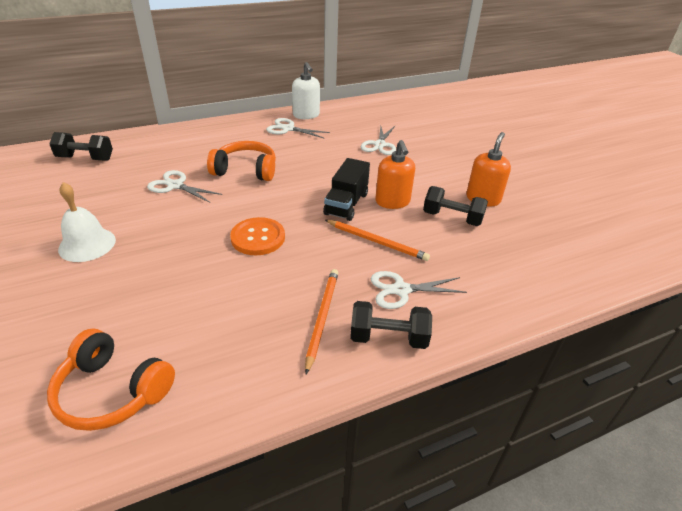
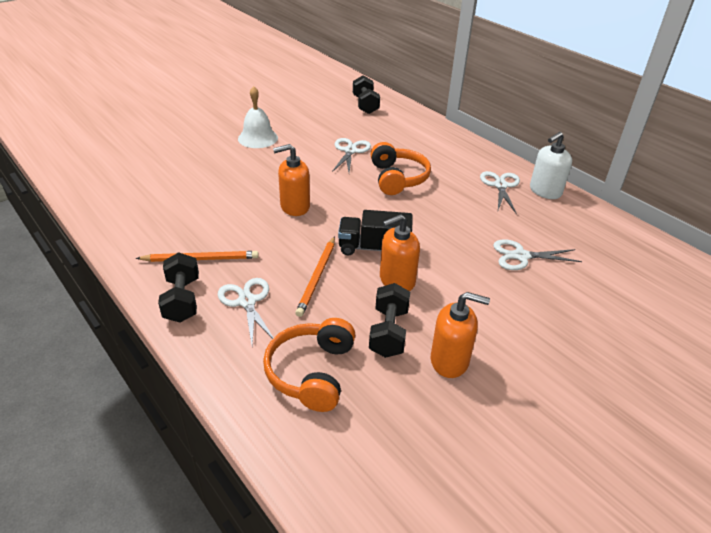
camera: 75 degrees right, 0 degrees up
orange headphones [47,329,175,431] -> orange headphones moved to [263,318,355,412]
orange button [230,217,285,255] -> orange soap dispenser [273,144,310,216]

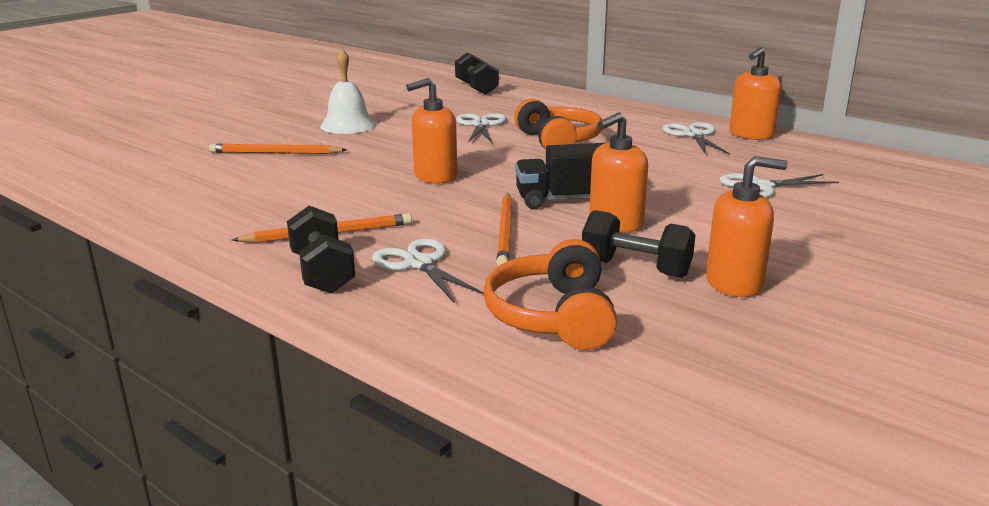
camera: 10 degrees left, 15 degrees down
black dumbbell [369,283,410,358] -> black dumbbell turned 60 degrees counterclockwise [582,210,696,278]
white soap dispenser [530,132,572,199] -> orange soap dispenser [729,47,781,140]
none -> orange pencil [209,144,347,154]

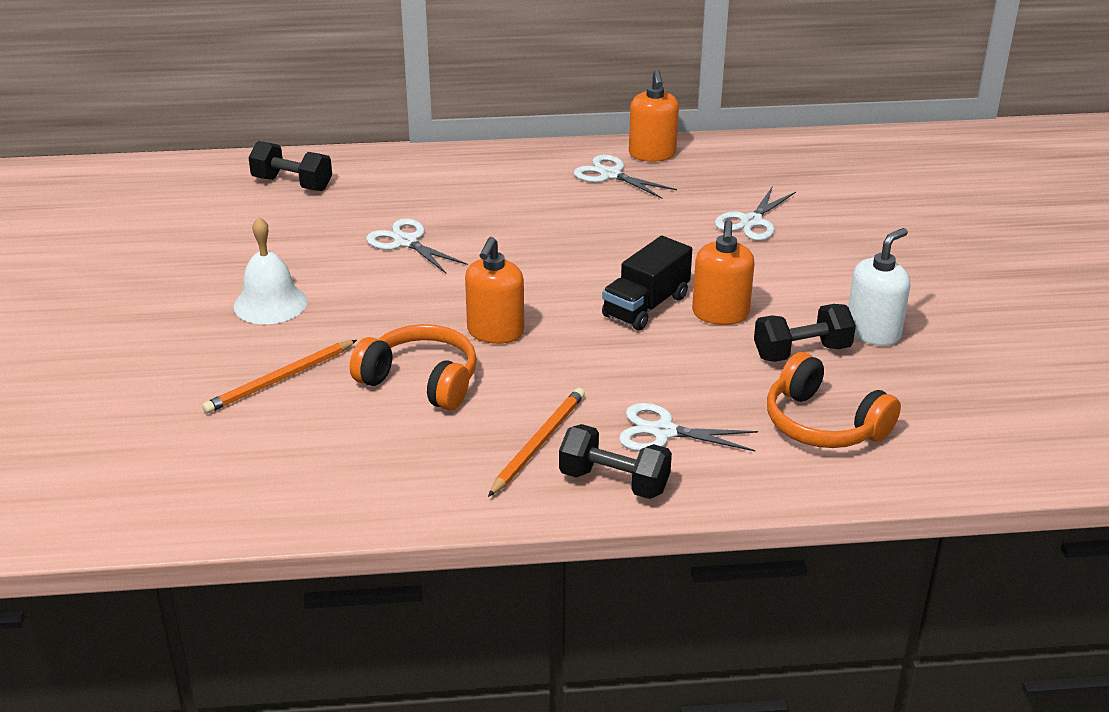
camera: 45 degrees left, 10 degrees up
orange pencil [497,193,512,266] -> none
orange headphones [514,99,602,149] -> orange headphones moved to [350,324,477,410]
orange soap dispenser [706,156,788,297] -> white soap dispenser [848,228,910,346]

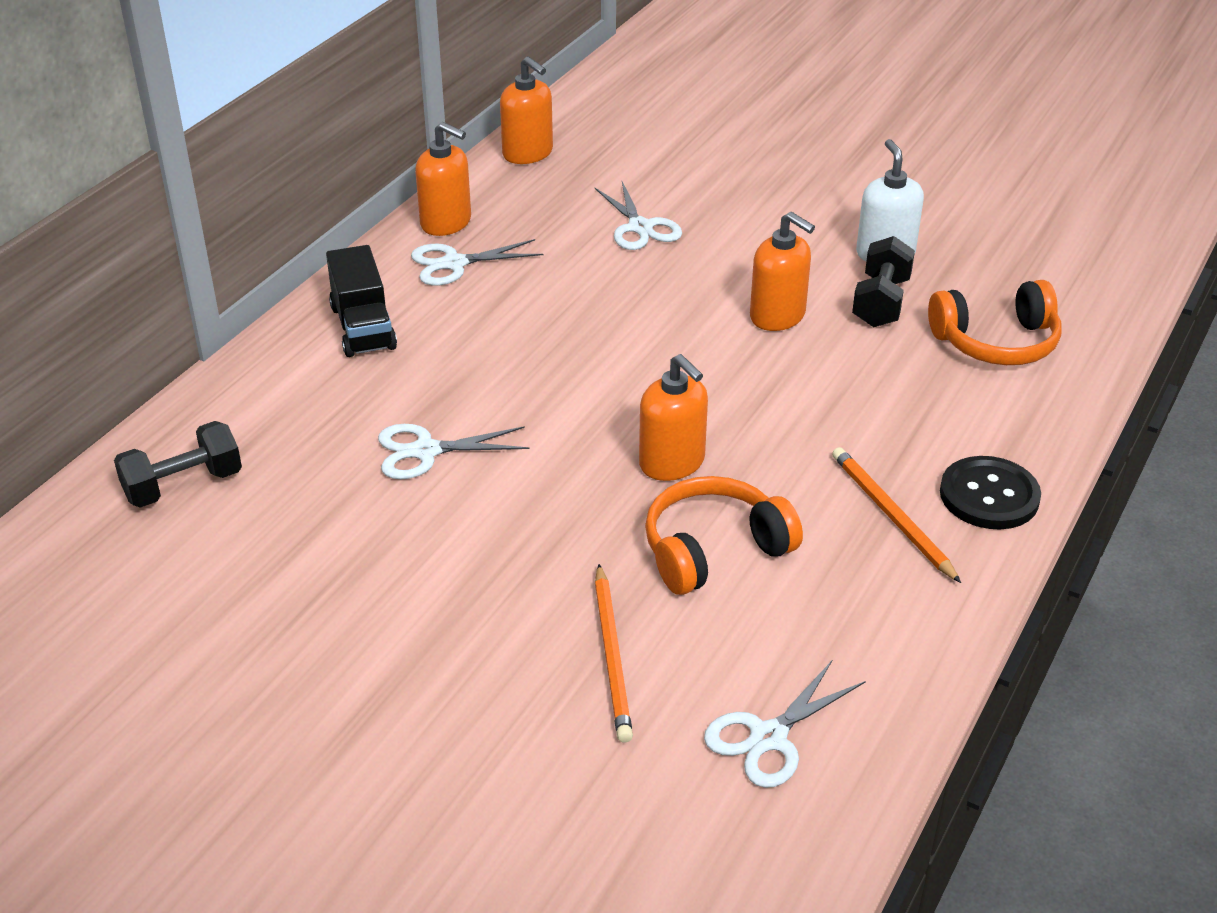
camera: 55 degrees left, 5 degrees up
white bell [234,217,307,324] -> none
black dumbbell [559,424,672,499] -> black button [940,456,1041,529]
black truck [602,236,692,331] -> black truck moved to [326,245,397,357]
white scissors [619,403,758,451] -> white scissors moved to [704,661,866,788]
none -> orange soap dispenser [500,56,553,164]

